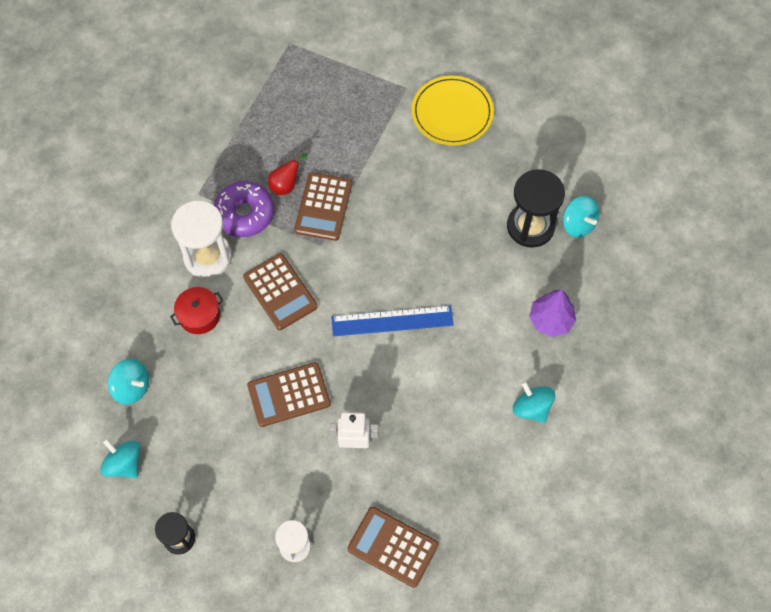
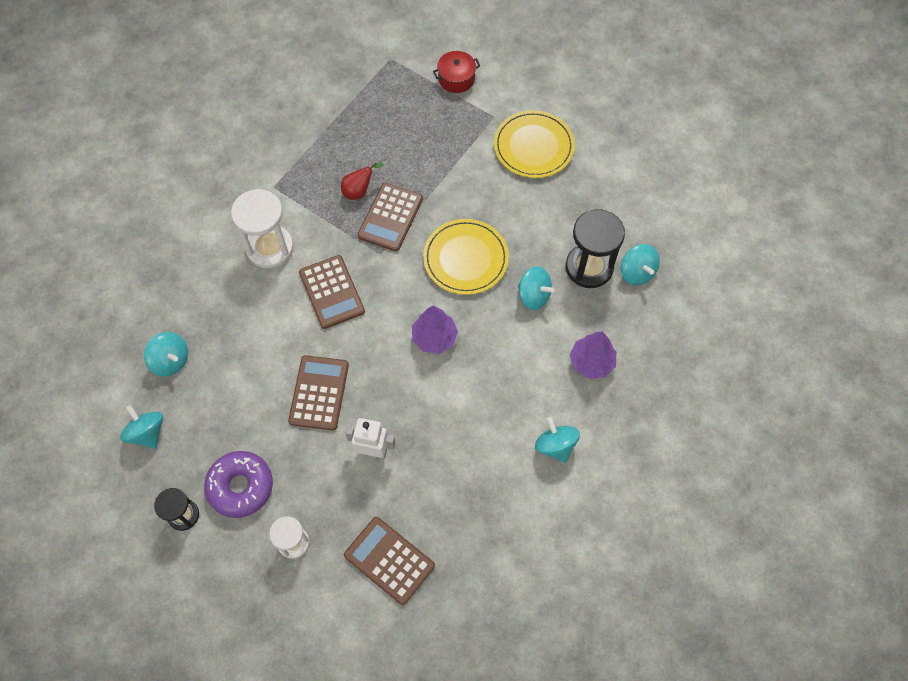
camera: 10 degrees right, 0 degrees up
red pot [170,287,223,334] -> red pot moved to [433,51,480,93]
purple donut [214,181,274,237] -> purple donut moved to [204,451,273,518]
brown calculator [247,362,331,427] -> brown calculator turned 105 degrees clockwise [288,355,349,431]
blue ruler [331,305,454,336] -> purple tree [412,306,458,354]
none -> yellow plate [423,219,509,295]
none -> turquoise spinning top [518,266,554,310]

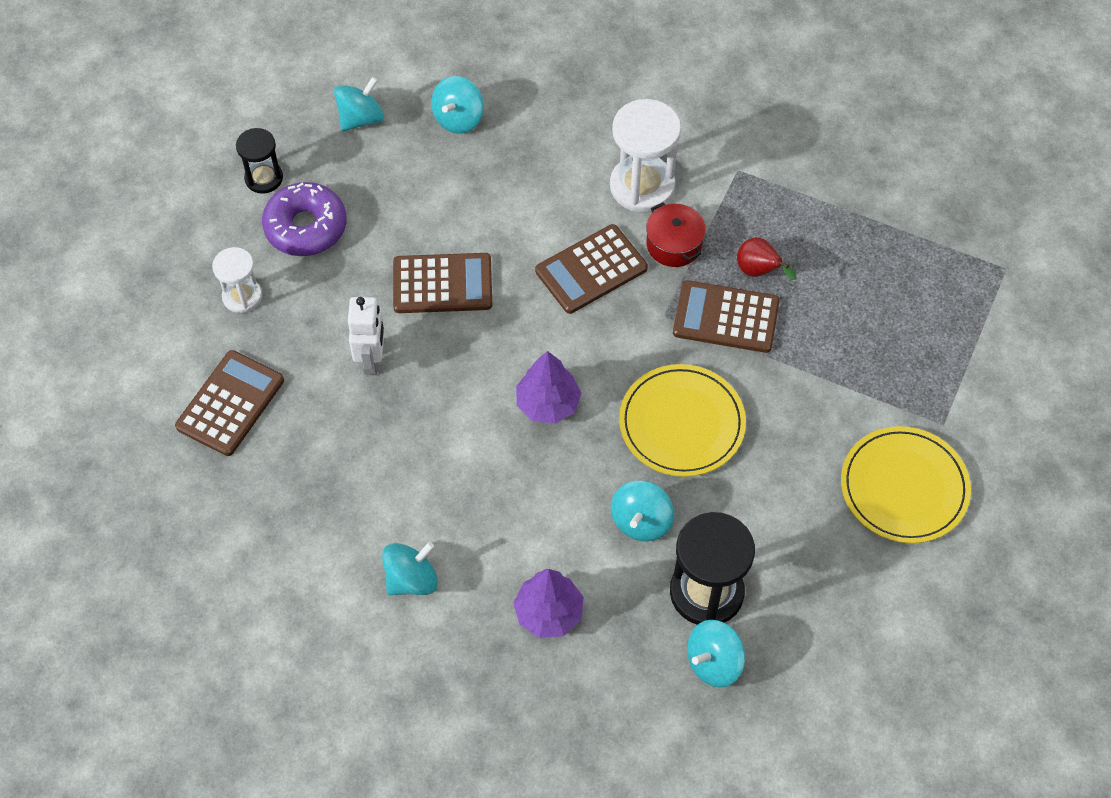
camera: 80 degrees right, 5 degrees down
red pot [433,51,480,93] -> red pot moved to [646,202,706,267]

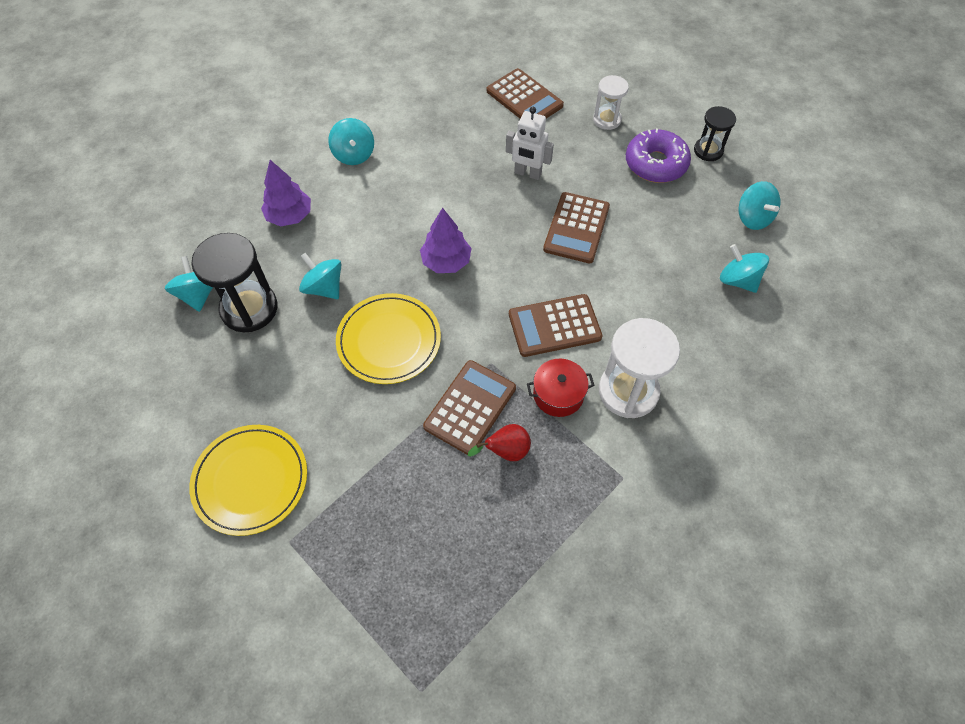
camera: 110 degrees right, 0 degrees up
brown calculator [535,224,648,314] -> brown calculator turned 90 degrees counterclockwise [509,294,602,357]

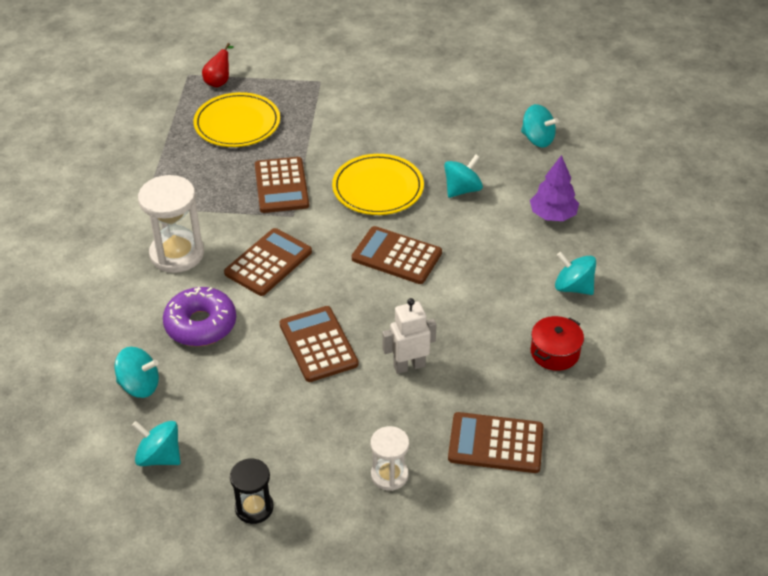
camera: 140 degrees right, 15 degrees down
yellow plate [189,425,307,536] -> yellow plate moved to [194,92,280,147]
black hourglass [191,233,278,332] -> none
turquoise spinning top [299,253,341,299] -> turquoise spinning top turned 45 degrees counterclockwise [444,154,483,198]
purple tree [420,208,472,273] -> brown calculator [352,226,442,284]
red pear [468,424,531,461] -> red pear moved to [202,43,234,88]
red pot [527,359,595,417] -> red pot moved to [531,316,584,371]
purple donut [626,128,691,183] -> purple donut moved to [163,287,236,346]

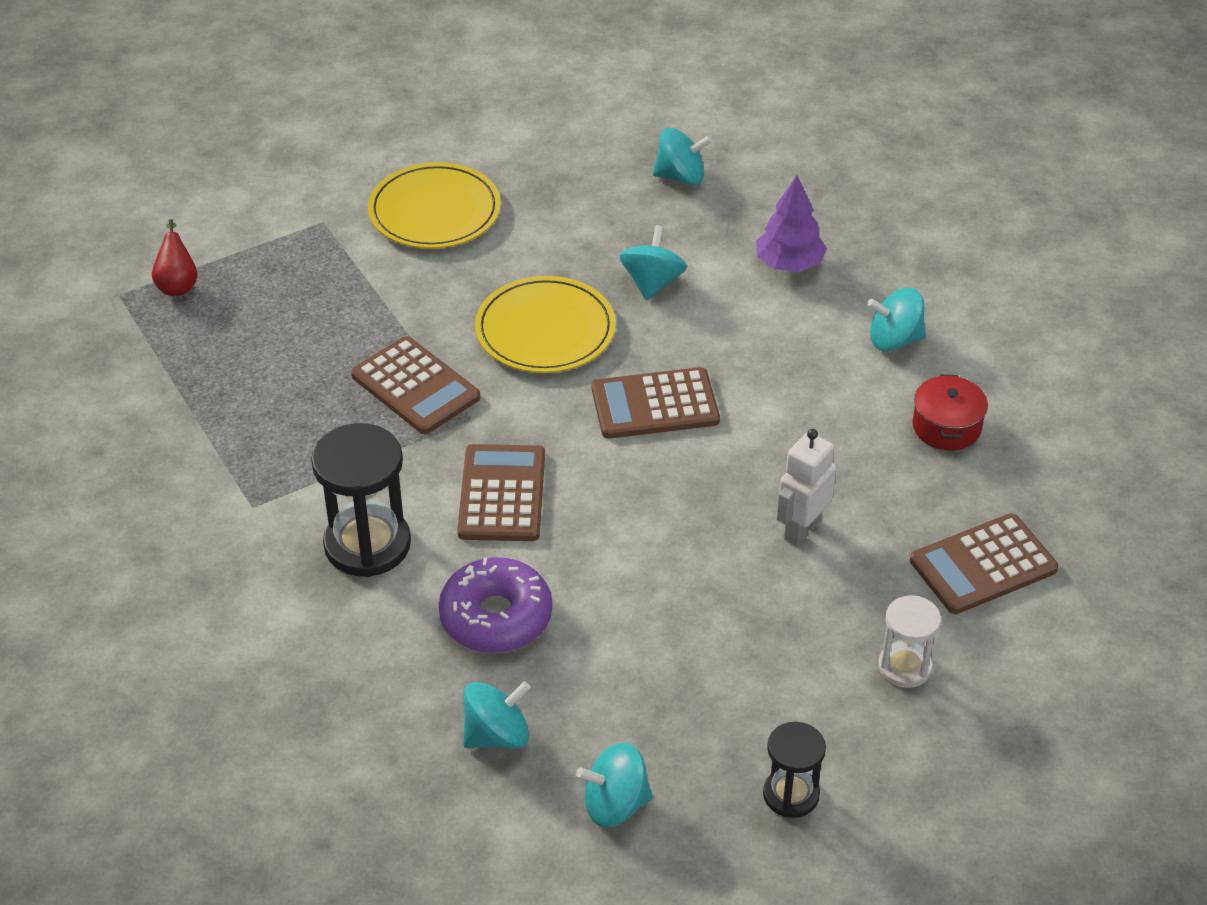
camera: 35 degrees left, 0 degrees up
white hourglass [138,175,204,273] -> black hourglass [311,423,411,577]
yellow plate [194,92,280,147] -> yellow plate moved to [368,162,501,249]
brown calculator [280,306,359,382] -> none

